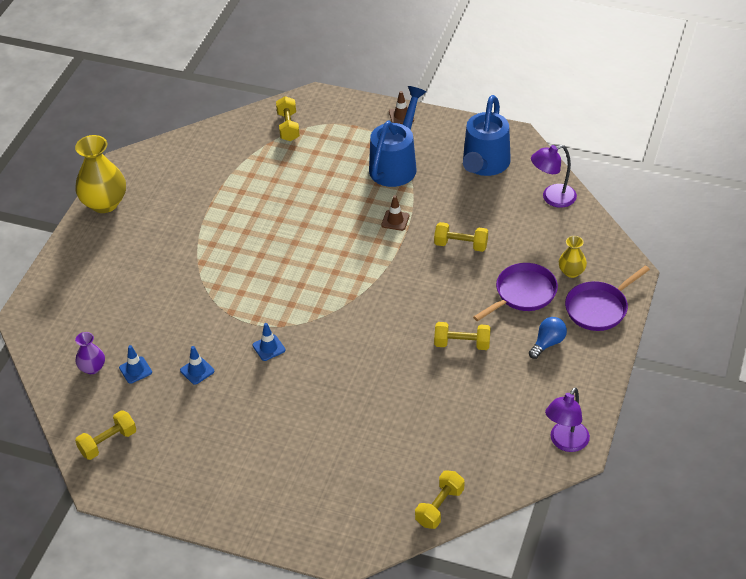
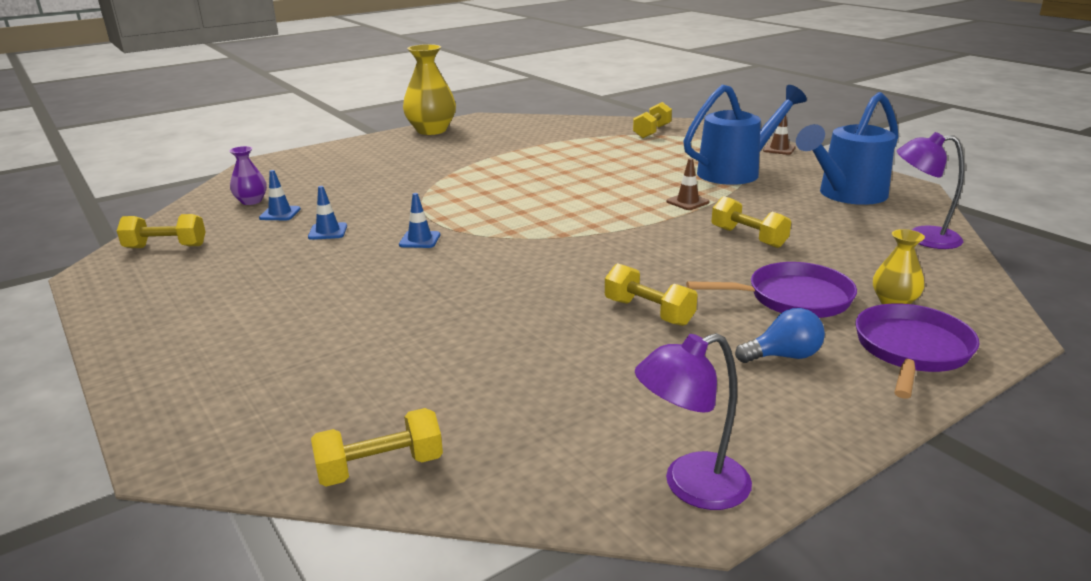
camera: 35 degrees right, 20 degrees down
purple pan [565,266,650,331] -> purple pan turned 120 degrees clockwise [855,304,979,399]

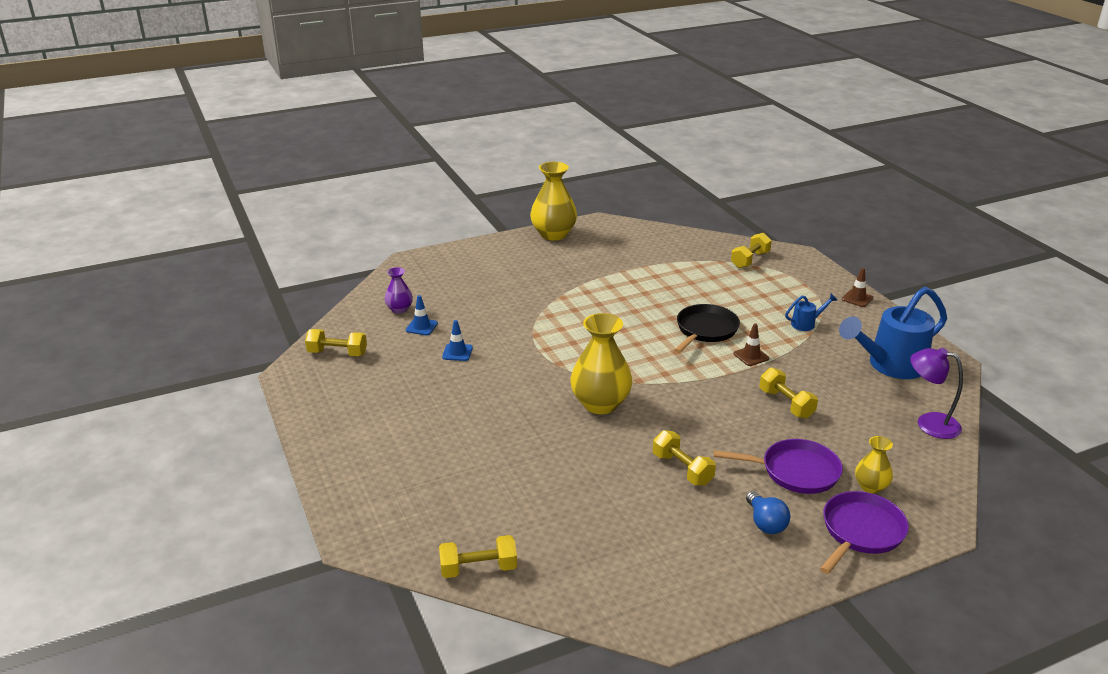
camera: 10 degrees right, 5 degrees up
blue traffic cone [399,193,440,248] -> none
purple lamp [635,333,752,510] -> none
blue watering can [683,85,807,185] -> blue watering can [785,294,837,331], size x0.44
blue light bulb [735,308,825,363] -> blue light bulb turned 75 degrees clockwise [746,491,790,534]
none -> yellow vase [570,313,632,414]
none -> black pan [674,304,740,353]

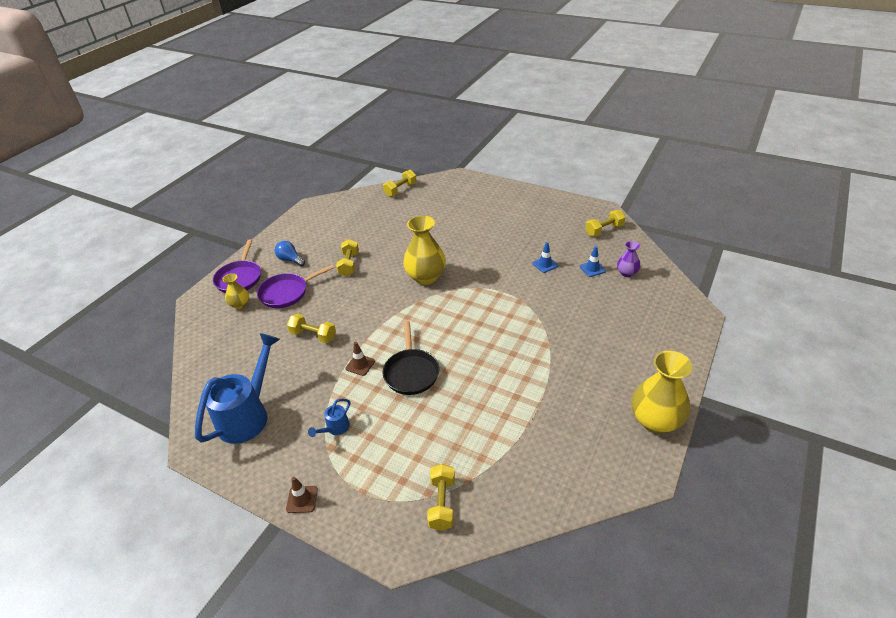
camera: 145 degrees right, 10 degrees up
yellow dumbbell [653,430,716,486] -> yellow dumbbell turned 75 degrees clockwise [336,239,359,277]
purple lamp [910,348,963,439] -> none

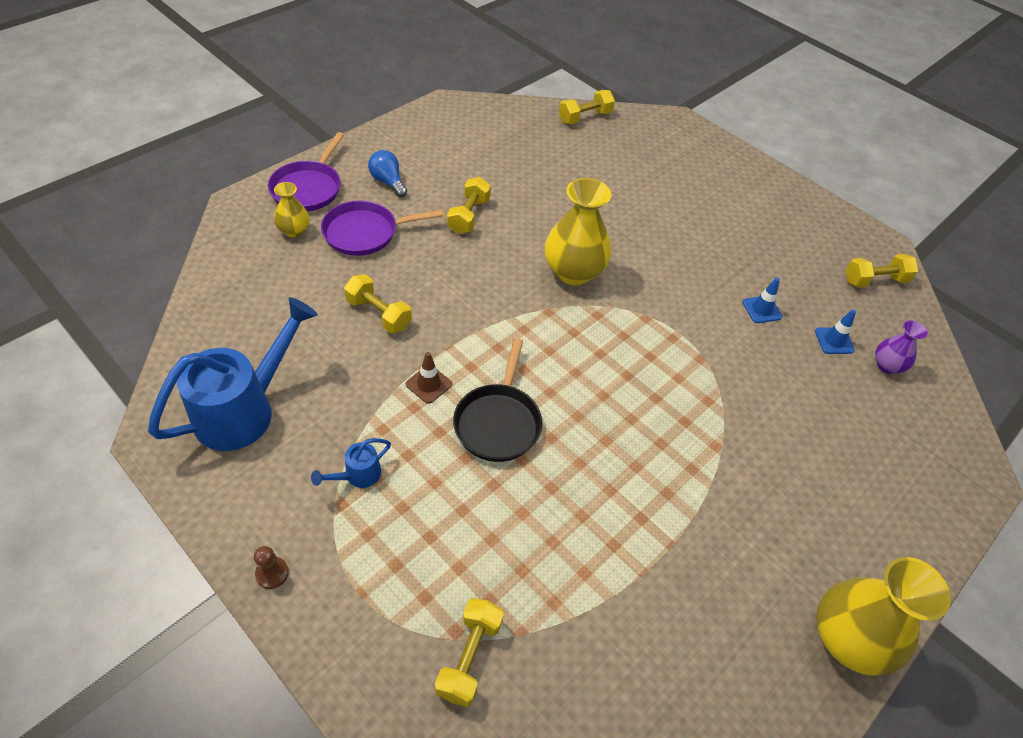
camera: 10 degrees right, 10 degrees up
brown traffic cone [286,477,318,513] -> brown pawn [254,546,289,589]

